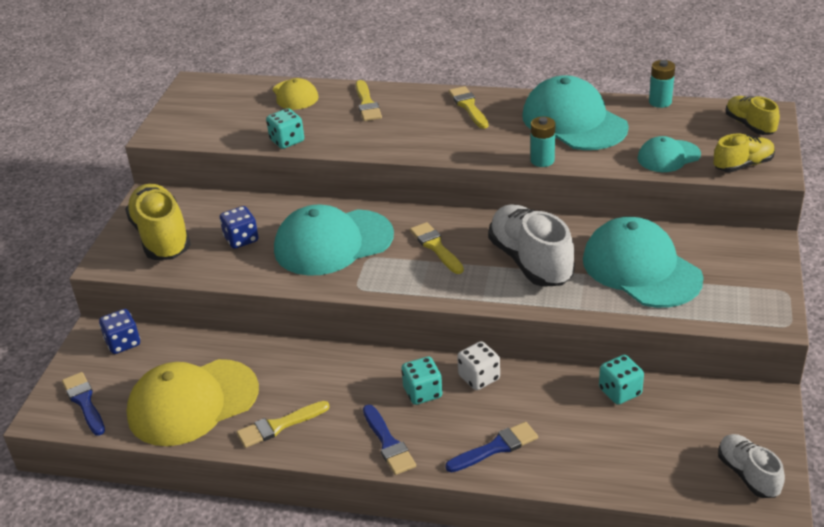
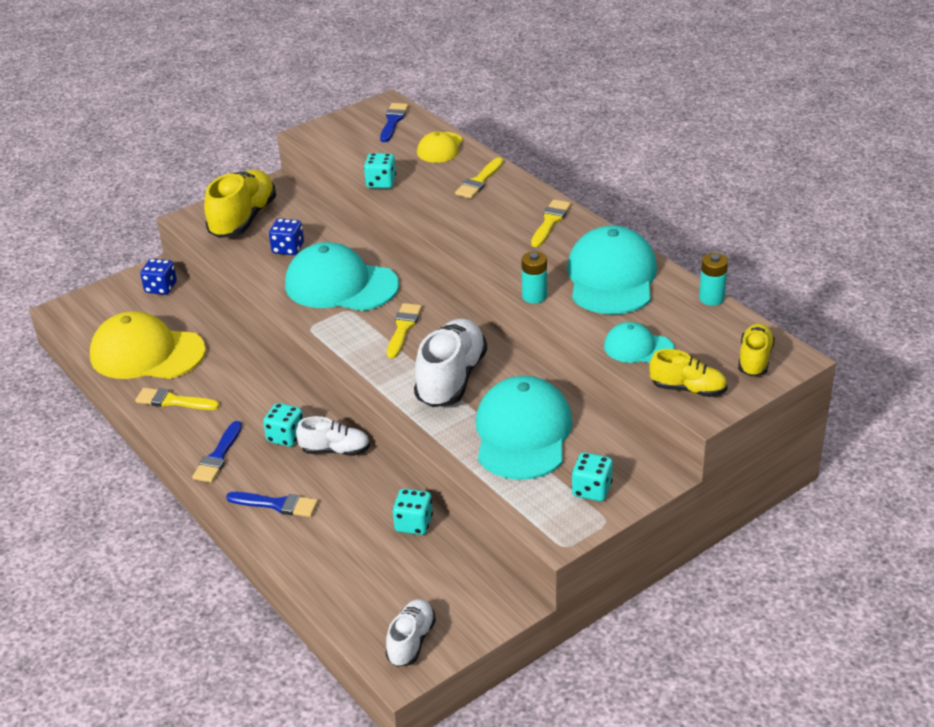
camera: 40 degrees right, 0 degrees up
blue brush [62,372,105,436] -> blue brush moved to [380,103,408,142]
white dice [457,341,500,390] -> white shoe [296,416,370,456]
none -> turquoise dice [572,452,613,501]

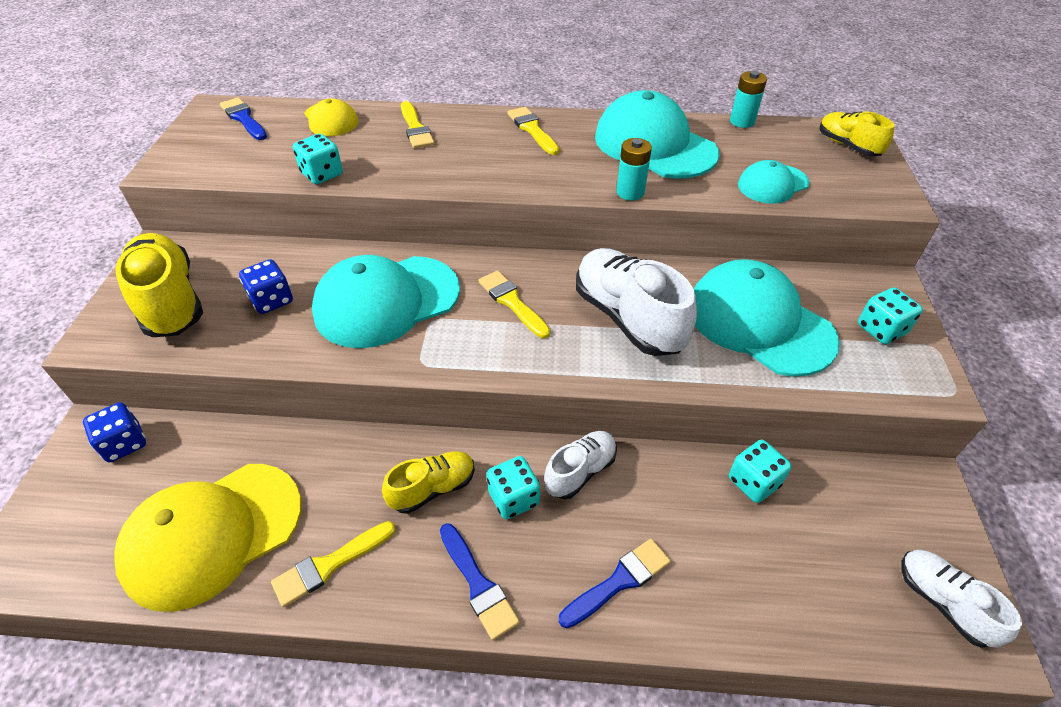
camera: 50 degrees left, 10 degrees up
yellow shoe [649,349,727,397] -> yellow shoe moved to [382,451,475,514]

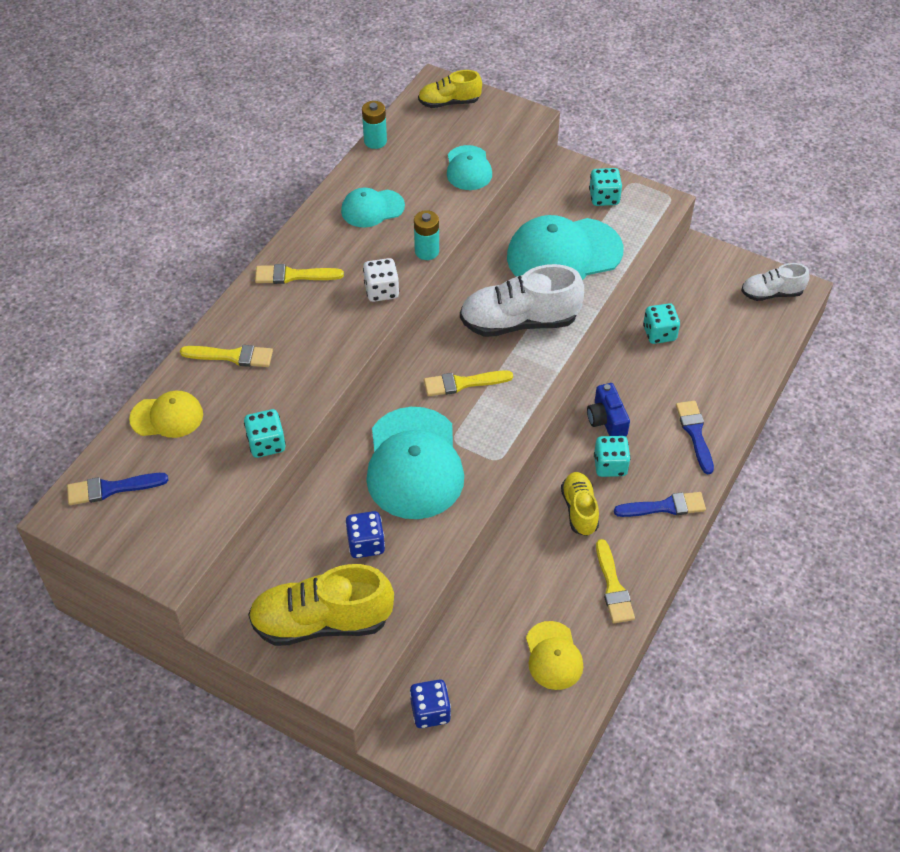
camera: 65 degrees left, 5 degrees up
yellow cap [114,464,302,612] -> yellow cap [526,621,583,690], size x0.53
white shoe [544,431,617,499] -> blue camera [587,383,630,437]
turquoise cap [595,90,719,179] -> turquoise cap [341,188,405,227], size x0.53
none -> white dice [363,258,399,302]

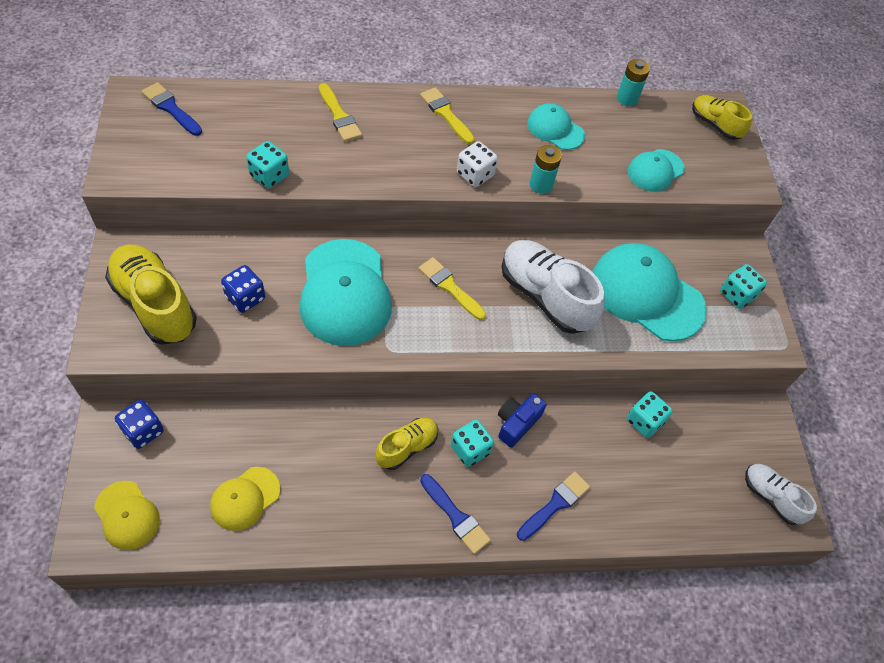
camera: 50 degrees right, 5 degrees up
yellow cap [129,391,203,438] -> yellow cap moved to [94,481,160,550]
turquoise cap [366,407,464,519] -> turquoise cap turned 60 degrees counterclockwise [299,239,392,346]
yellow brush [596,539,635,623] -> none

